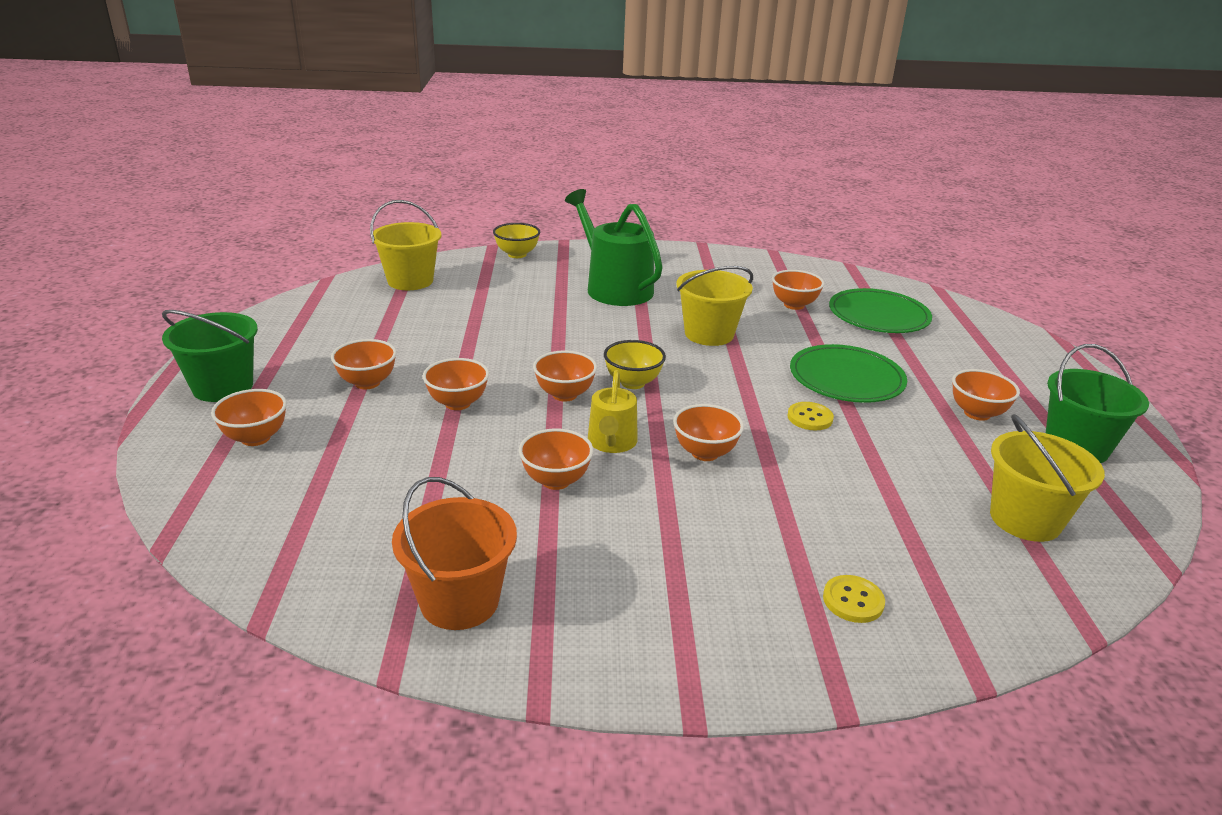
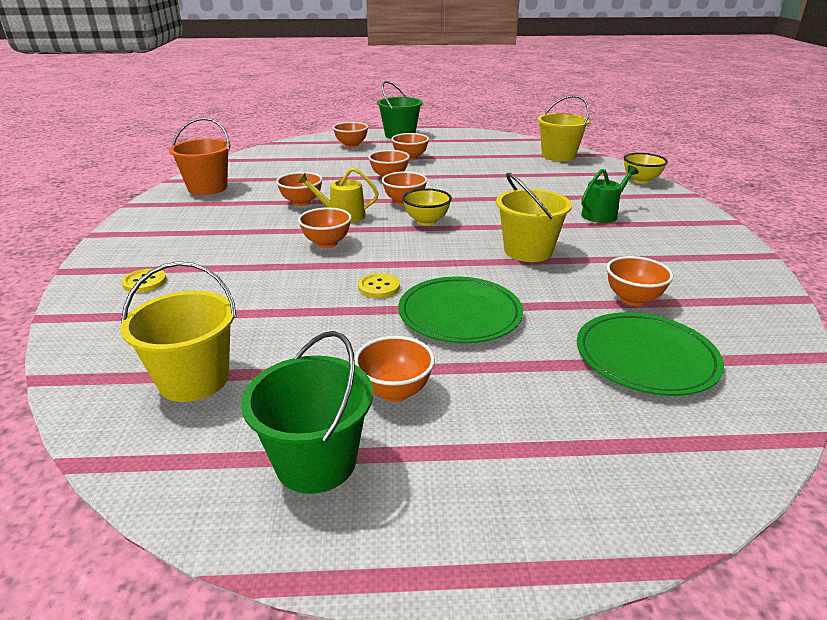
camera: 90 degrees right, 0 degrees up
green watering can [565,189,663,306] -> green watering can [581,165,639,223], size x0.56

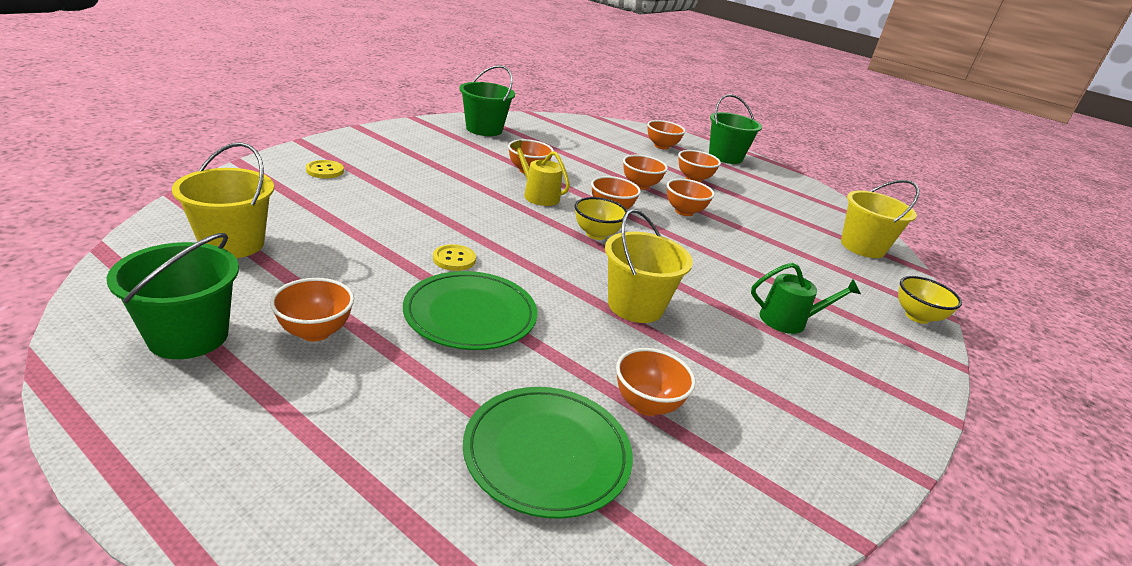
camera: 35 degrees right, 0 degrees up
orange bucket [169,117,231,195] -> green bucket [459,65,515,136]
orange bowl [298,208,352,248] -> orange bowl moved to [667,179,715,216]

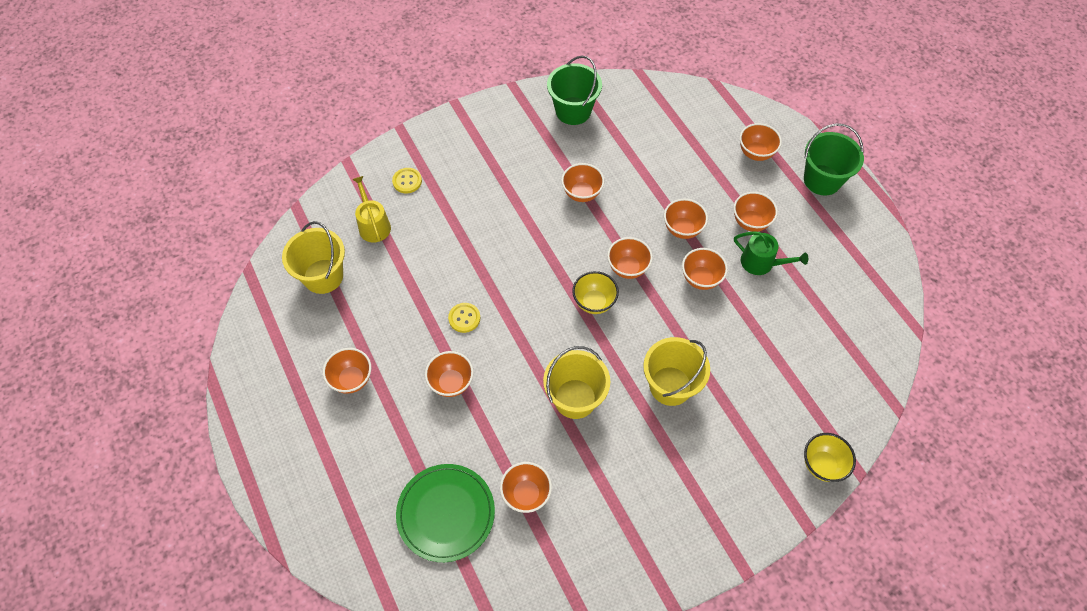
camera: 30 degrees right, 30 degrees up
green bucket [107,233,239,359] -> none
green plate [403,271,537,350] -> orange bowl [425,351,474,397]
yellow watering can [510,140,570,206] -> yellow watering can moved to [352,176,391,243]
green watering can [751,263,861,334] -> green watering can moved to [734,231,808,275]
yellow bucket [841,180,919,258] -> yellow bucket moved to [643,337,710,406]

